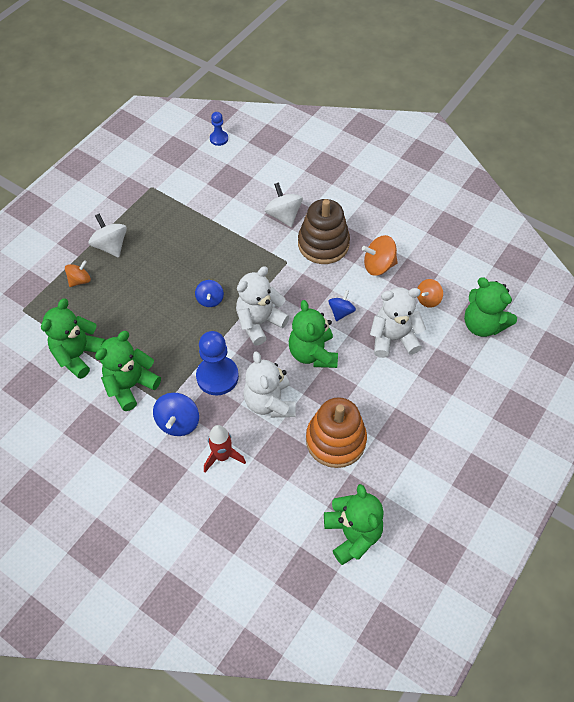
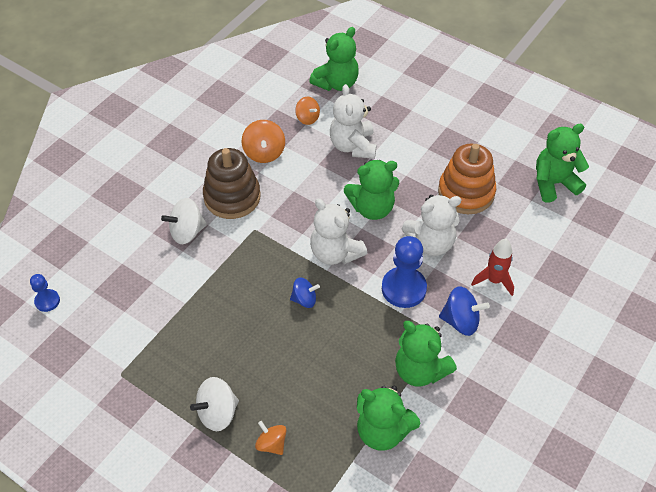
camera: 90 degrees left, 5 degrees down
blue spinning top [329,290,356,321] -> none

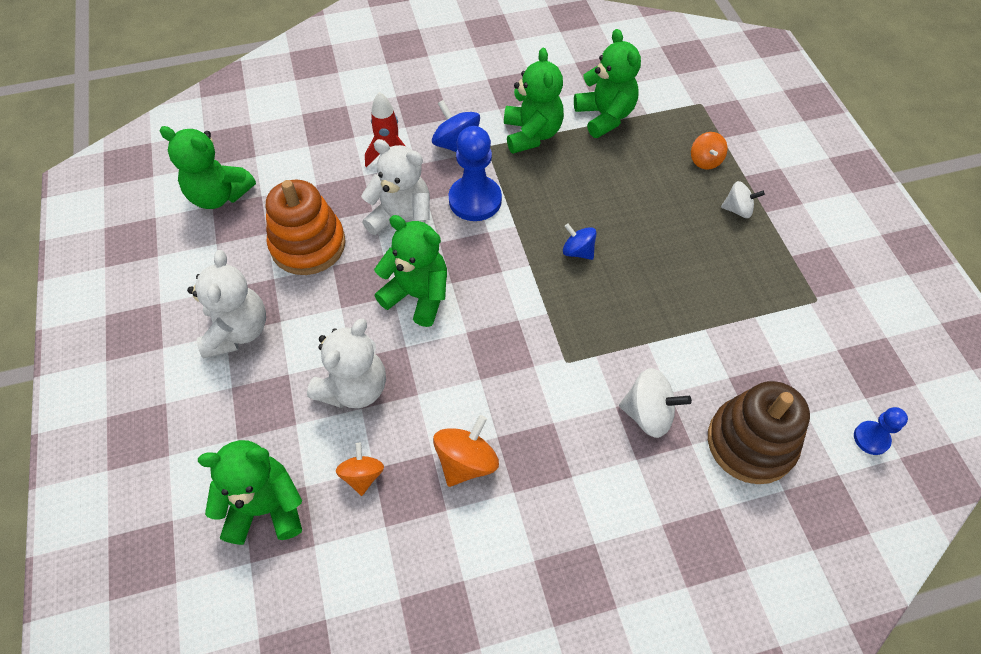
camera: 140 degrees left, 5 degrees up
white spinning top [190,377,239,431] -> white spinning top [721,181,765,218], size x0.67
brown stacking toy [203,148,261,219] -> brown stacking toy moved to [708,381,810,484]
white teddy bear [310,198,367,265] -> white teddy bear moved to [187,250,266,358]

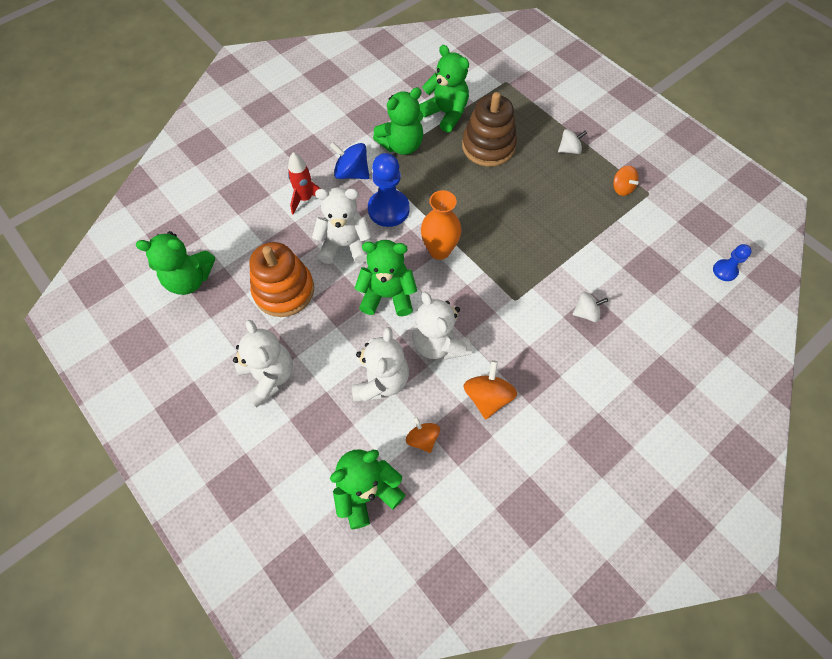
camera: 25 degrees left, 5 degrees up
green teddy bear [504,48,564,154] -> green teddy bear turned 90 degrees clockwise [373,87,423,155]
blue spinning top [563,223,597,260] -> none
white spinning top [619,368,692,438] -> white spinning top [573,292,608,322], size x0.67
orange spinning top [691,132,728,170] -> orange spinning top moved to [613,166,639,196]
brown stacking toy [708,381,810,484] -> brown stacking toy moved to [462,92,517,166]
none -> white teddy bear [412,292,472,360]
none -> orange vase [421,190,461,260]

